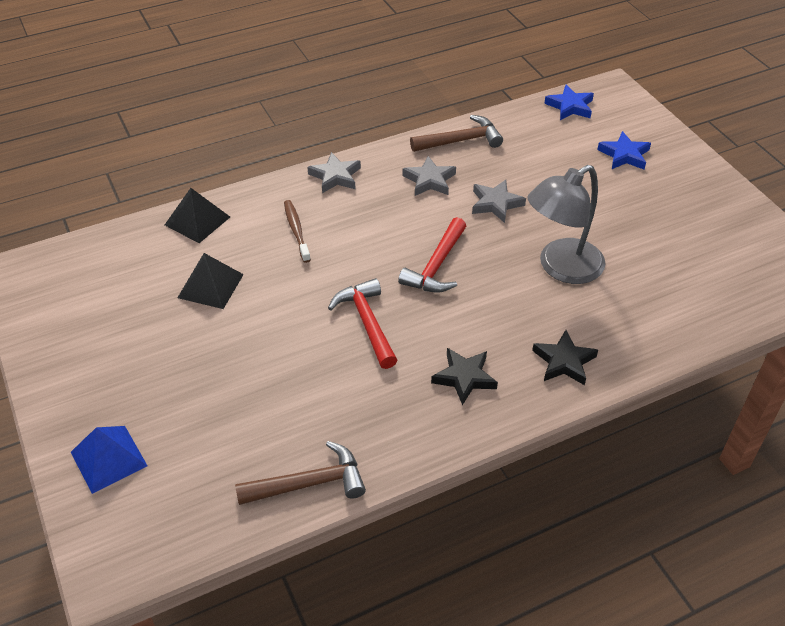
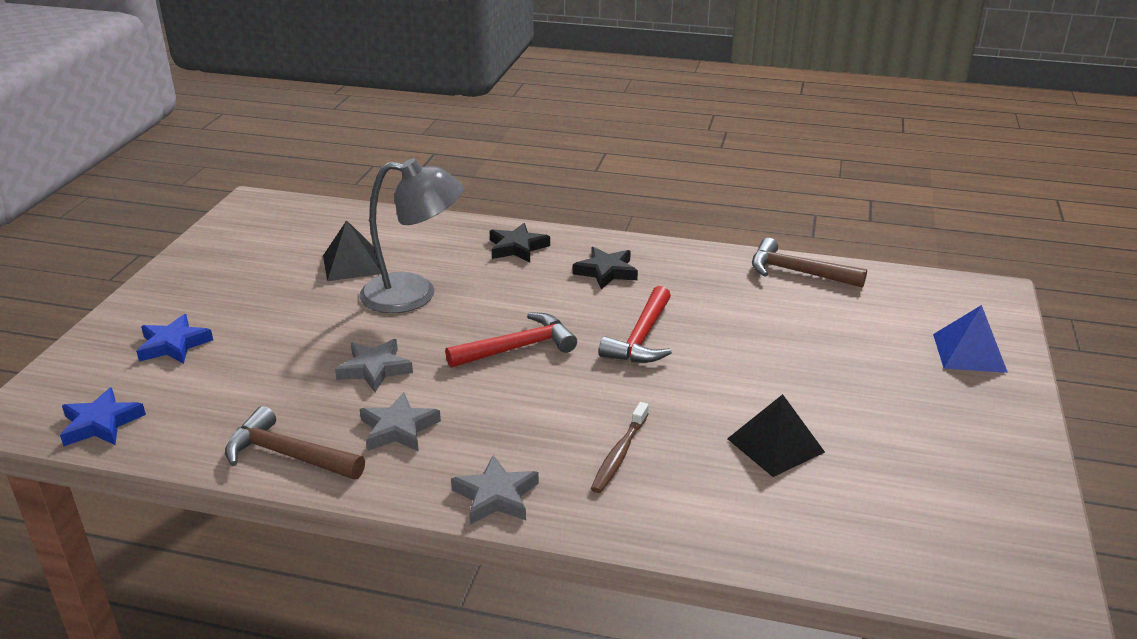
camera: 140 degrees left, 15 degrees down
black pyramid [165,188,230,243] -> black pyramid moved to [323,220,381,281]

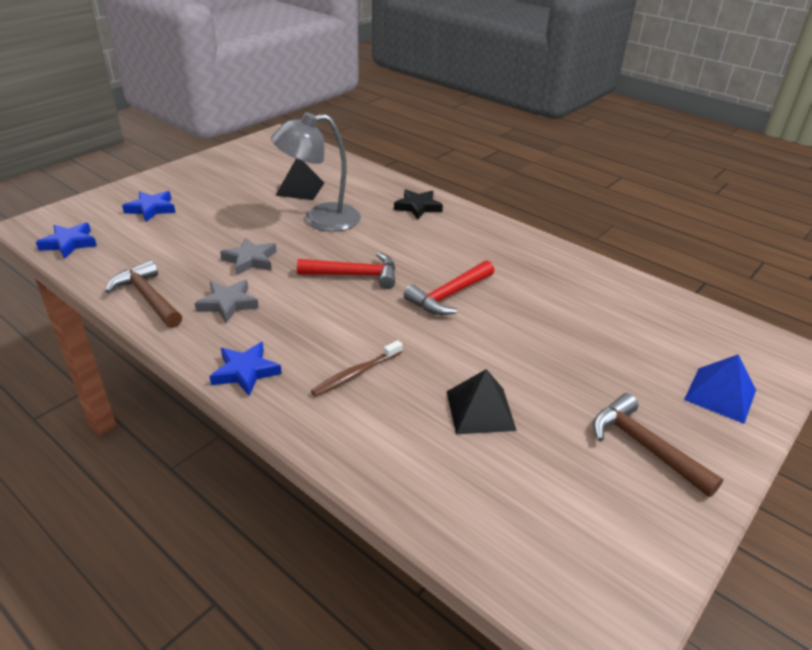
camera: 25 degrees right, 5 degrees up
grey lamp [359,158,464,314] -> grey lamp turned 135 degrees clockwise [271,112,361,232]
grey star [451,455,539,525] -> blue star [209,342,282,396]
black star [573,247,638,289] -> none
brown hammer [752,238,867,288] -> brown hammer moved to [593,393,723,497]

